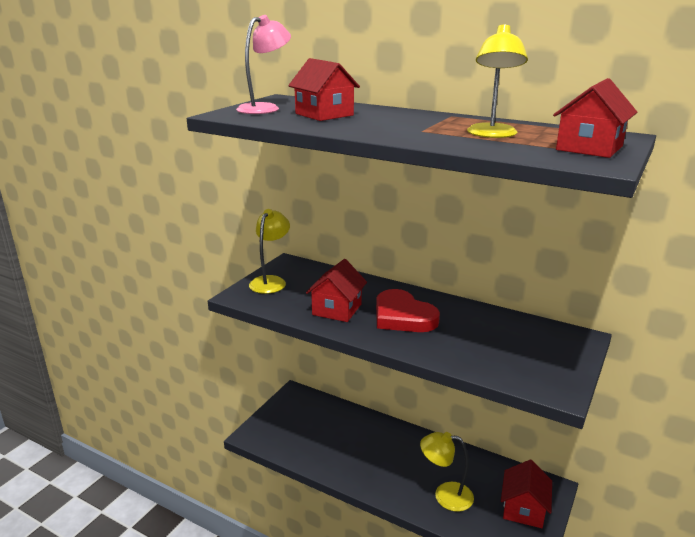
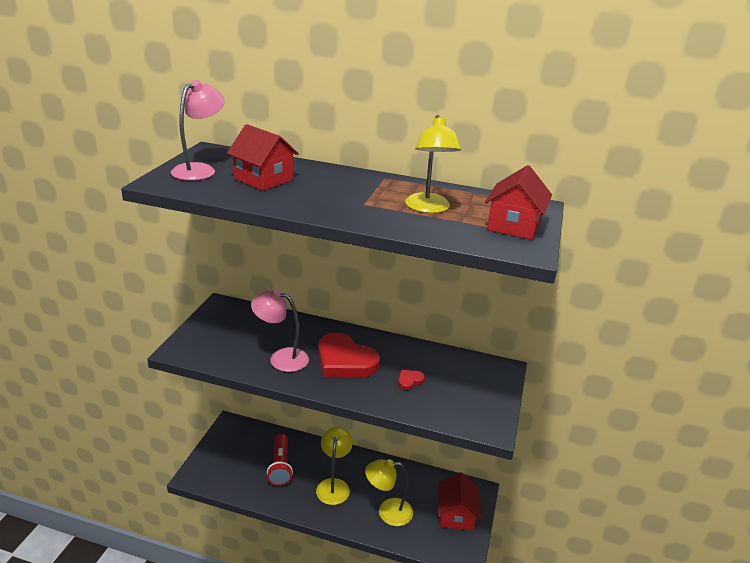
camera: 15 degrees left, 5 degrees up
yellow lamp [249,209,290,294] -> yellow lamp moved to [316,427,353,505]
red house [306,259,367,322] -> pink lamp [251,289,309,372]
none -> red flashlight [267,434,293,486]
none -> red heart [398,370,425,390]

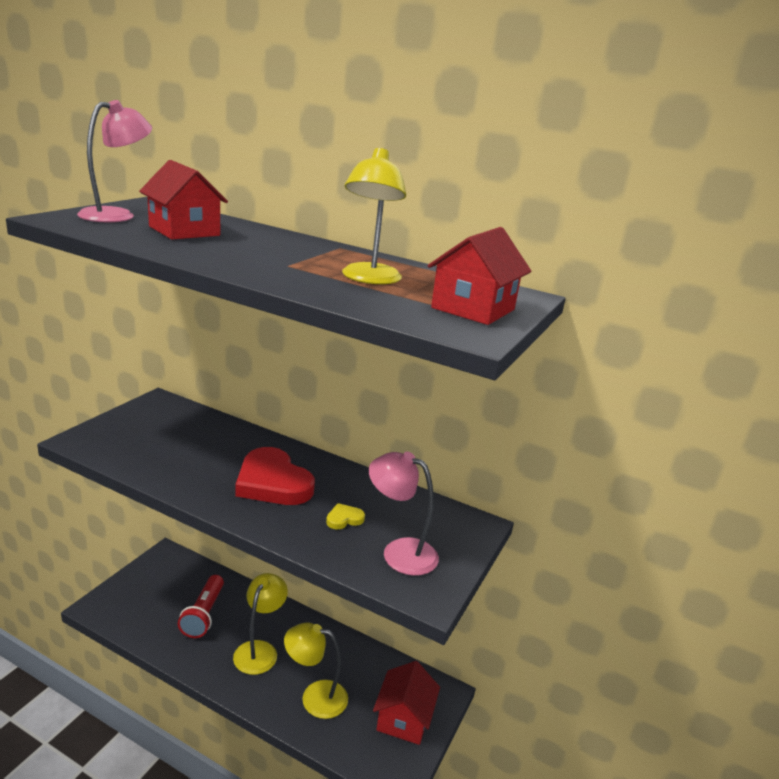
camera: 10 degrees right, 5 degrees down
pink lamp [251,289,309,372] -> pink lamp moved to [369,452,439,576]
red heart [398,370,425,390] -> yellow heart [326,503,365,530]

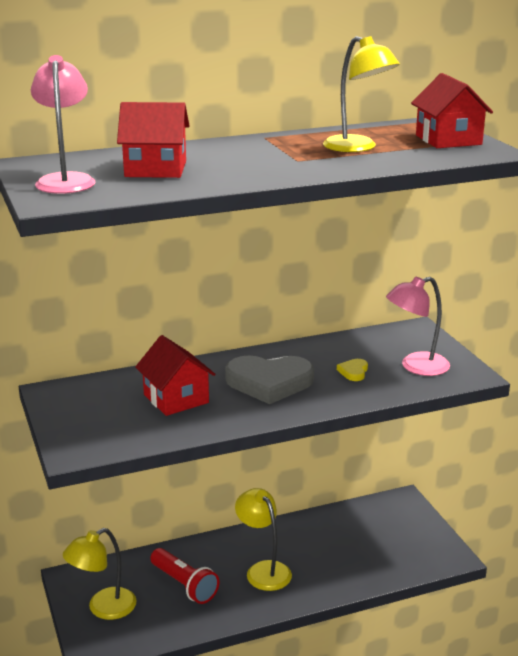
camera: 45 degrees left, 0 degrees up
red heart [235,447,315,505] -> grey heart [225,355,314,404]
yellow lamp [284,623,348,719] -> yellow lamp moved to [63,528,137,620]
red house [373,661,440,745] -> red house moved to [135,335,216,416]

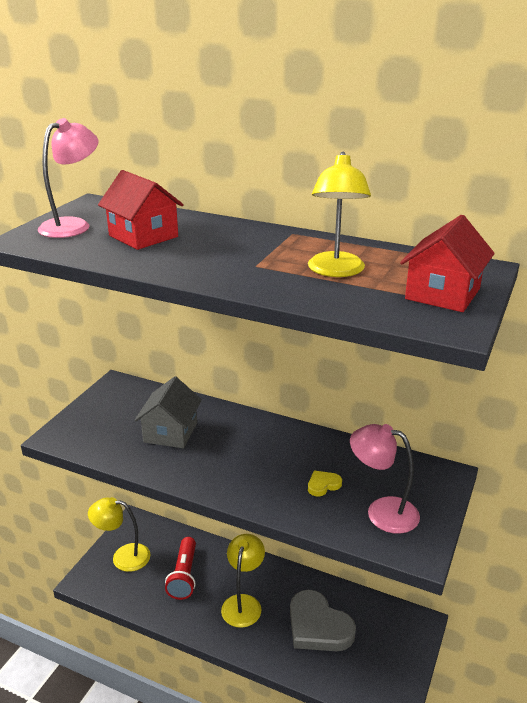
camera: 45 degrees right, 5 degrees up
red house [135,335,216,416] -> grey house [134,376,202,448]
grey heart [225,355,314,404] -> grey heart moved to [290,590,356,651]

